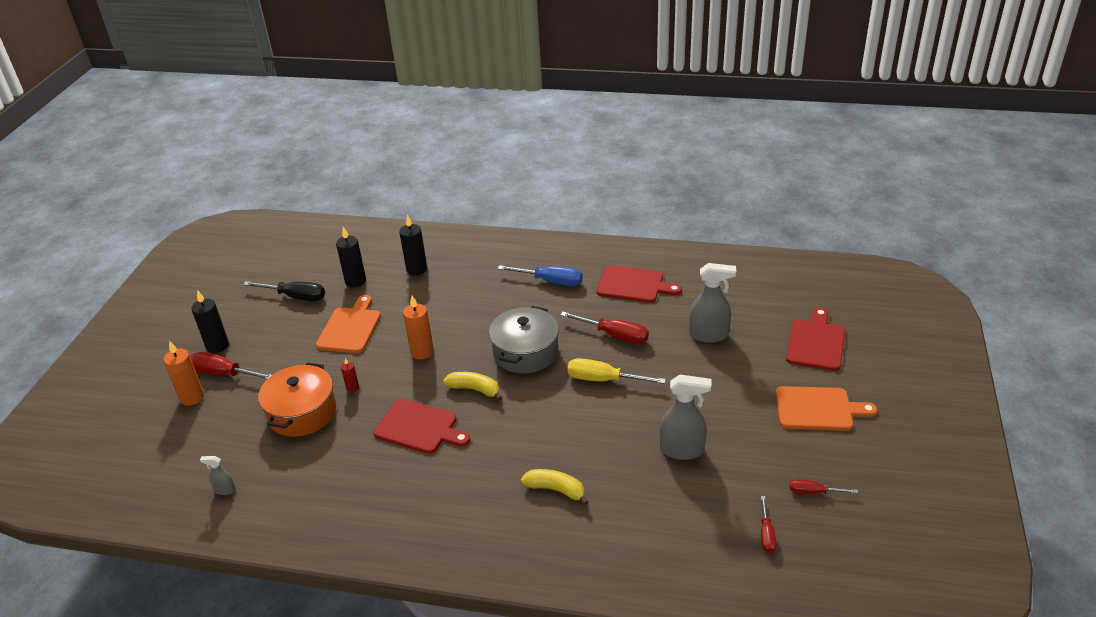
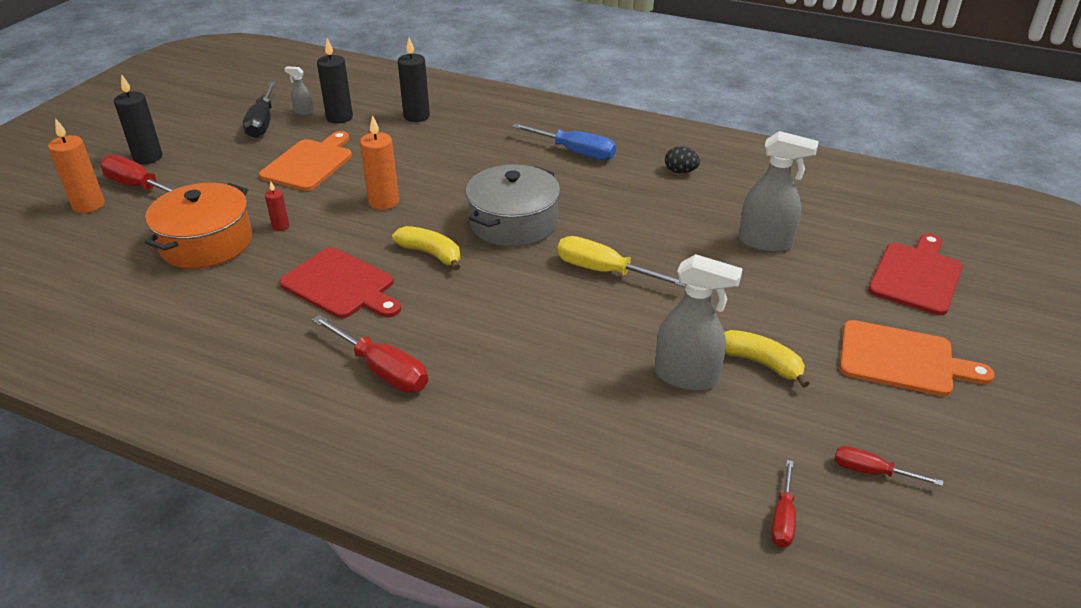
camera: 10 degrees right, 0 degrees up
grey spray bottle [200,456,236,495] -> grey spray bottle moved to [284,66,314,115]
black screwdriver [243,281,325,301] -> black screwdriver turned 60 degrees clockwise [243,82,276,138]
yellow banana [521,469,589,505] -> yellow banana moved to [724,330,810,388]
red screwdriver [560,312,649,344] -> red screwdriver moved to [312,315,428,392]
red cutting board [596,265,682,303] -> black egg [665,146,700,173]

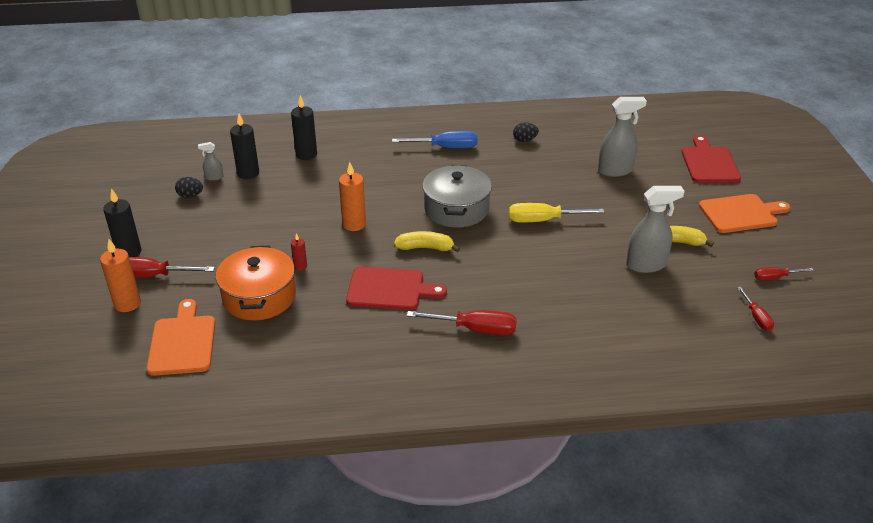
camera: 30 degrees left, 0 degrees up
black screwdriver [243,82,276,138] -> black egg [175,177,203,198]
orange cutting board [259,131,352,191] -> orange cutting board moved to [146,299,215,376]

